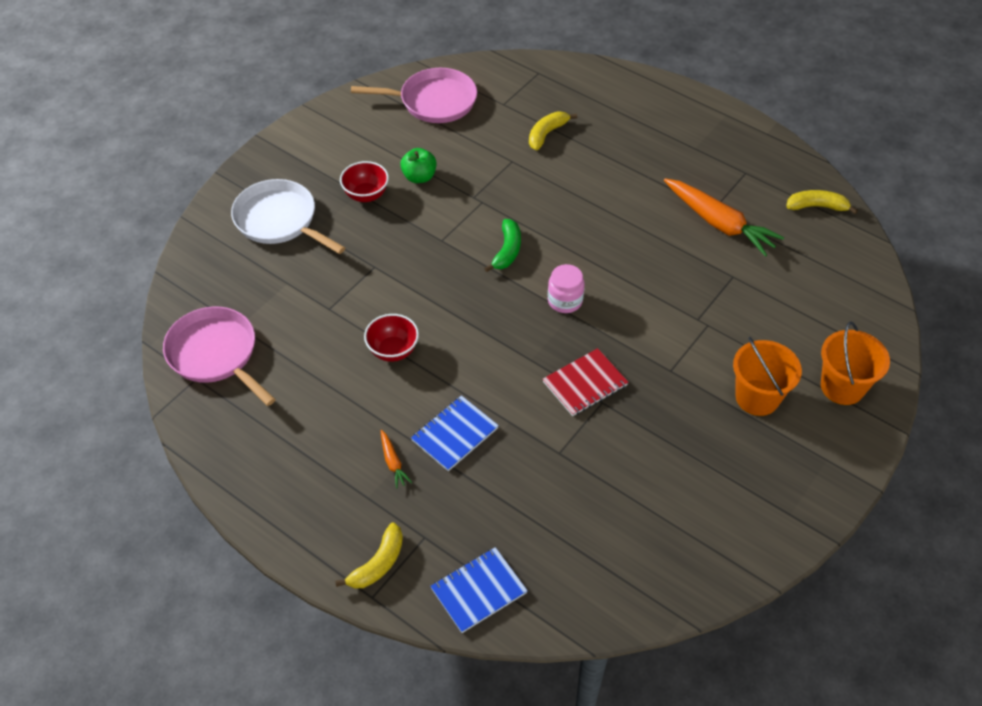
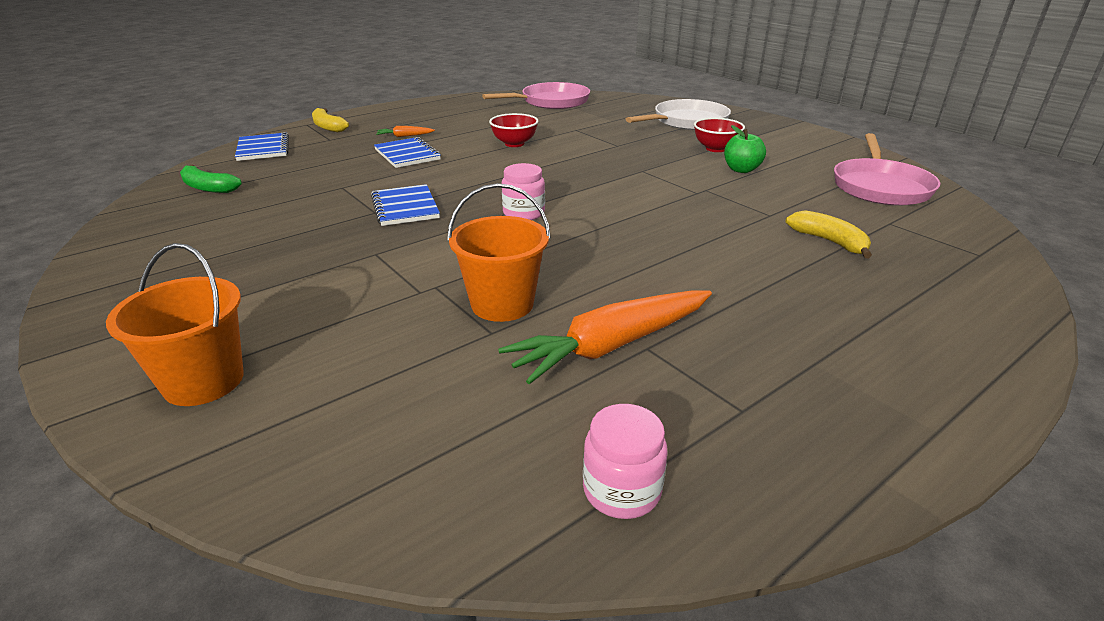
camera: 105 degrees right, 20 degrees down
green banana [484,219,521,272] -> green banana moved to [180,165,242,193]
red notebook [543,348,628,416] -> blue notebook [371,184,440,226]
orange bucket [733,337,802,416] -> orange bucket moved to [447,183,551,322]
yellow banana [786,190,858,214] -> pink jar [583,404,668,519]

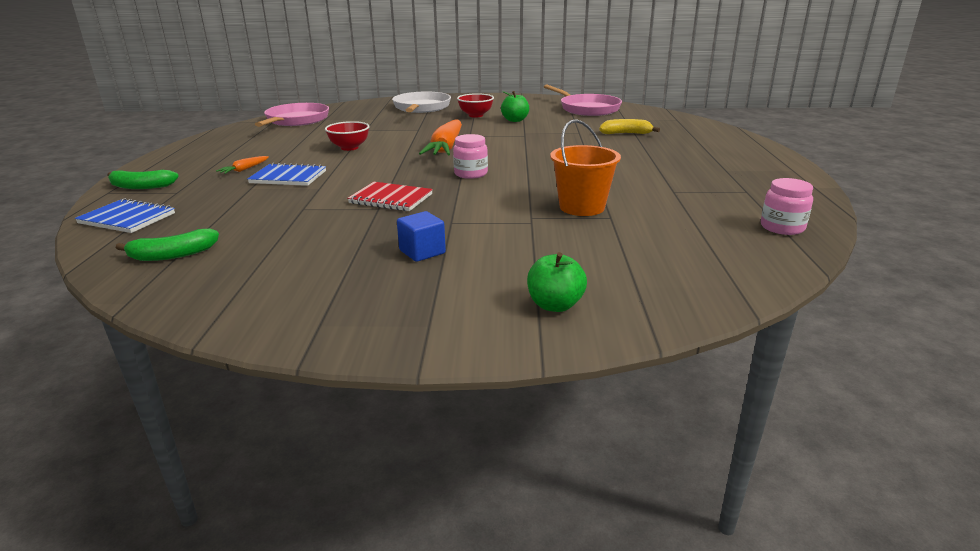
camera: 50 degrees left, 5 degrees down
orange bucket [106,243,244,406] -> green apple [527,252,587,312]
yellow banana [312,108,349,132] -> green banana [107,170,179,189]
blue notebook [371,184,440,226] -> red notebook [347,182,433,211]
orange carrot [498,290,712,384] -> orange carrot moved to [419,120,462,155]
none -> blue cube [397,211,446,262]

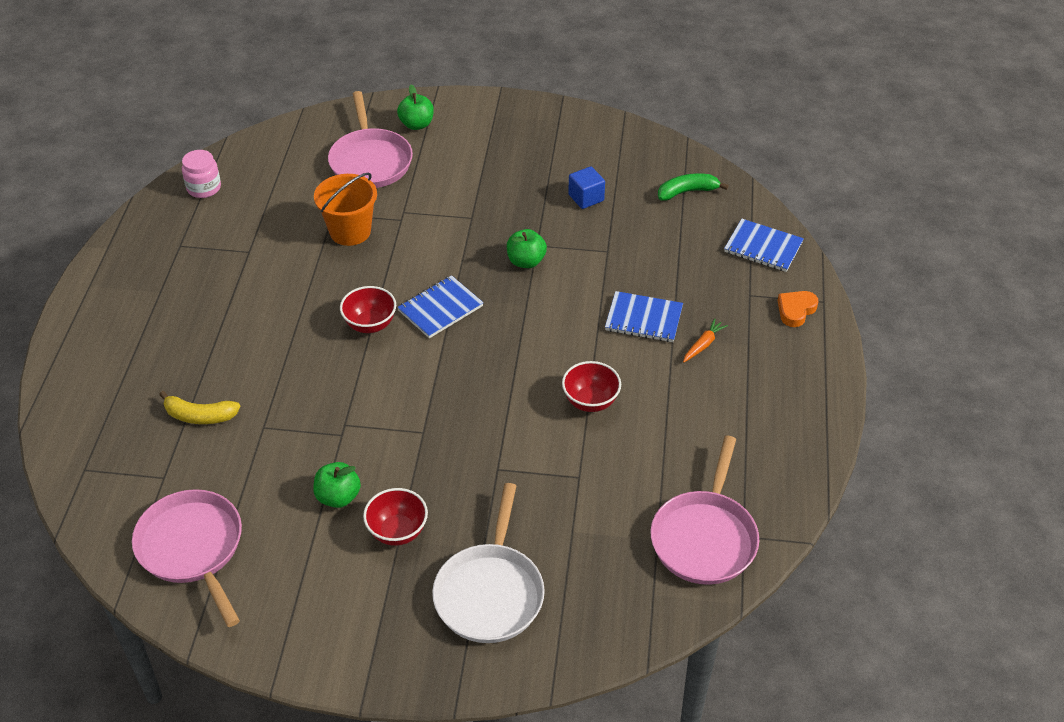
camera: 175 degrees left, 20 degrees up
green banana [107,170,179,189] -> orange heart [777,291,818,327]
red notebook [347,182,433,211] -> green apple [507,229,547,268]
blue cube [397,211,446,262] -> blue cube moved to [568,166,605,209]
orange carrot [419,120,462,155] -> none
pink jar [453,134,488,179] -> blue notebook [397,275,483,338]
none -> pink pan [328,91,413,188]
none -> red bowl [340,286,396,333]

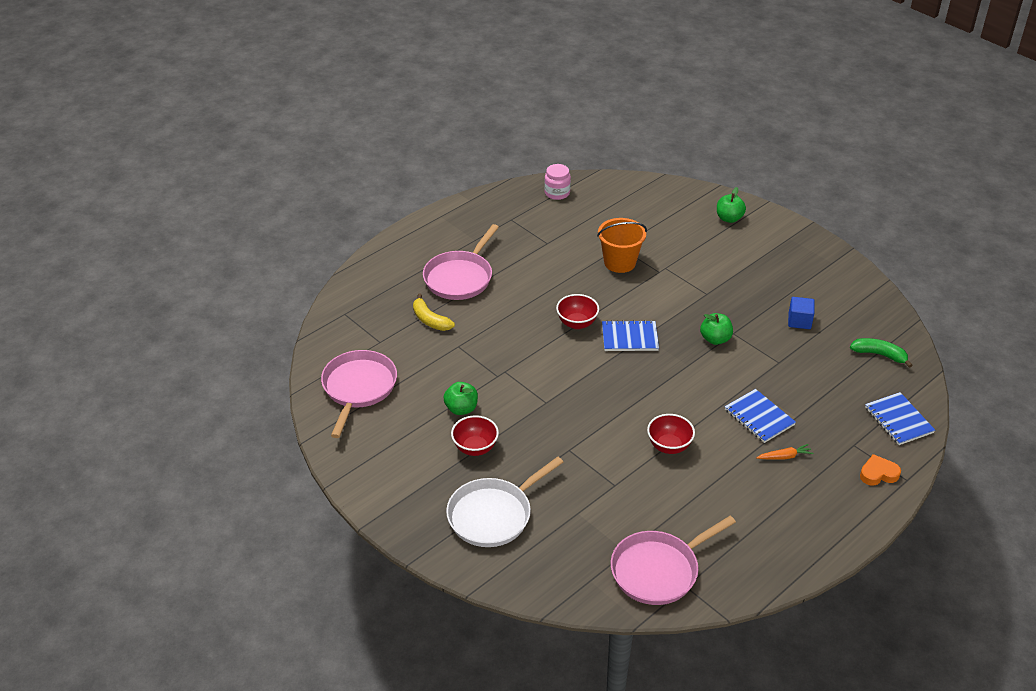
camera: 40 degrees right, 5 degrees down
pink pan [328,91,413,188] -> pink pan moved to [423,224,499,300]

